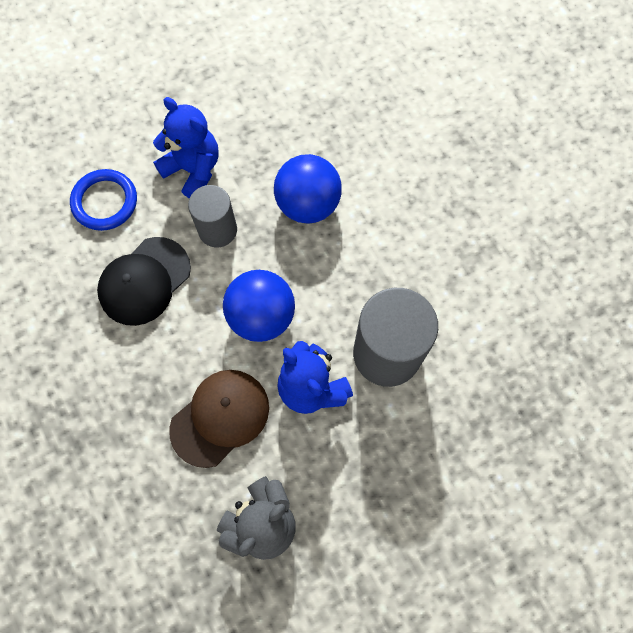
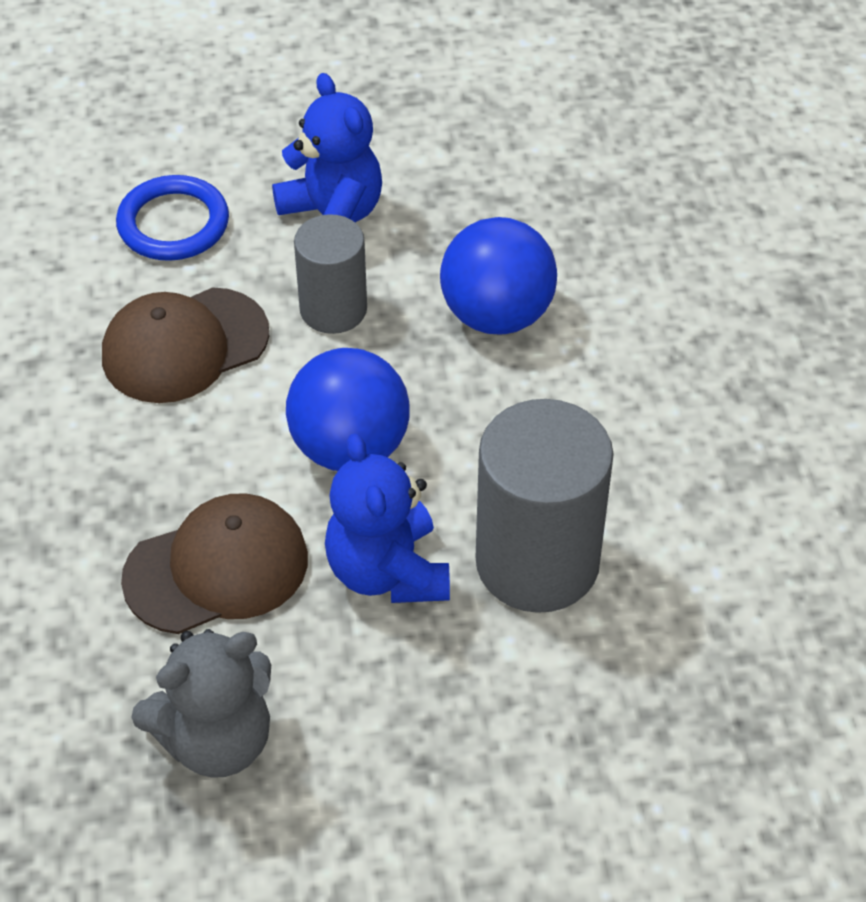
camera: 20 degrees right, 20 degrees down
black cap [97,237,191,326] -> brown cap [102,287,269,403]

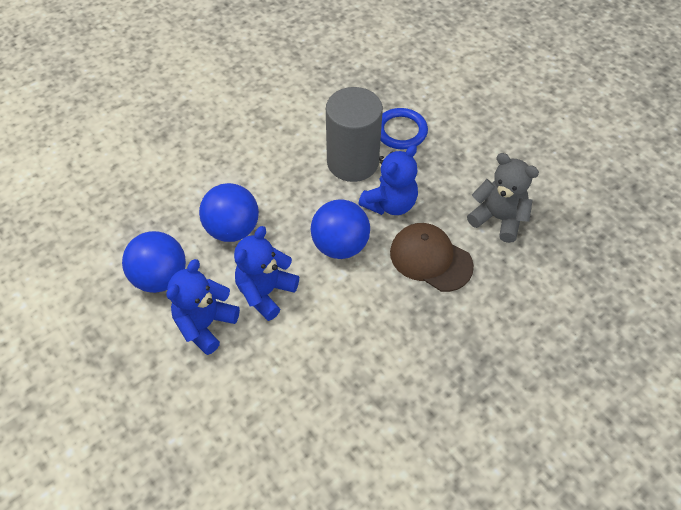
camera: 120 degrees left, 5 degrees up
brown cap [102,287,269,403] -> none
blue ring [116,175,229,261] -> blue ring moved to [381,108,428,150]
grey cylinder [294,214,367,334] -> blue teddy bear [234,226,299,321]
none -> blue ball [122,231,186,293]

